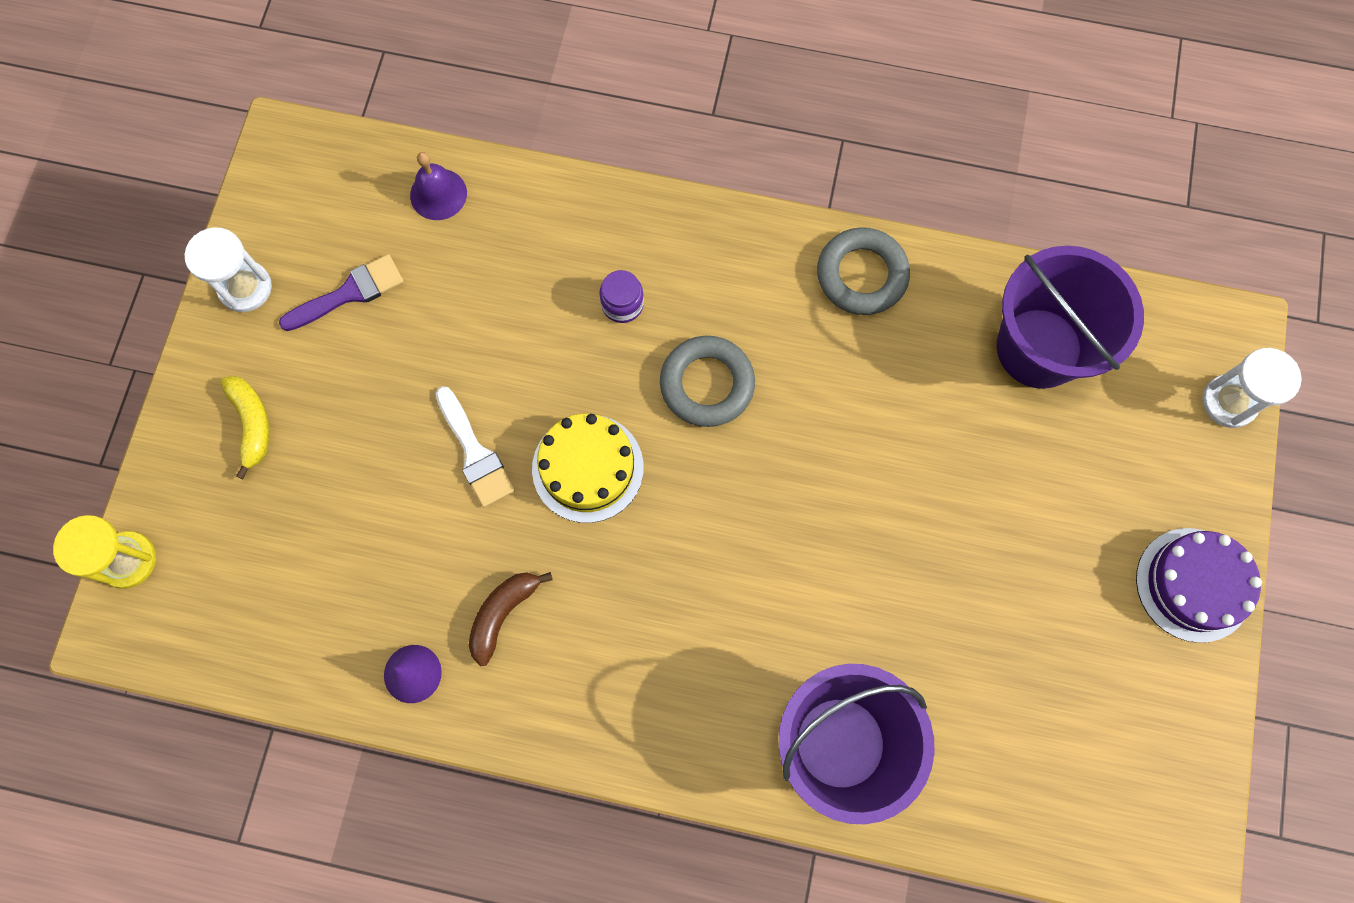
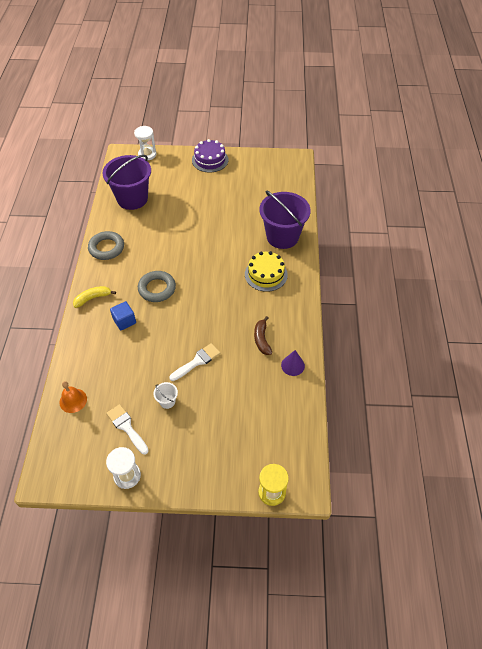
camera: 100 degrees left, 20 degrees down
yellow banana [221,376,270,479] -> yellow banana moved to [73,286,116,308]
purple brush [279,254,404,331] -> white brush [106,404,149,454]
purple bell [410,152,467,220] -> orange bell [59,381,87,413]
brown banana [469,572,553,666] -> brown banana turned 60 degrees clockwise [254,316,272,355]
yellow cake [532,413,644,523] -> yellow cake moved to [245,251,288,292]
purple jar [599,270,644,323] -> blue cube [110,301,136,330]
none -> white bucket [154,382,178,409]

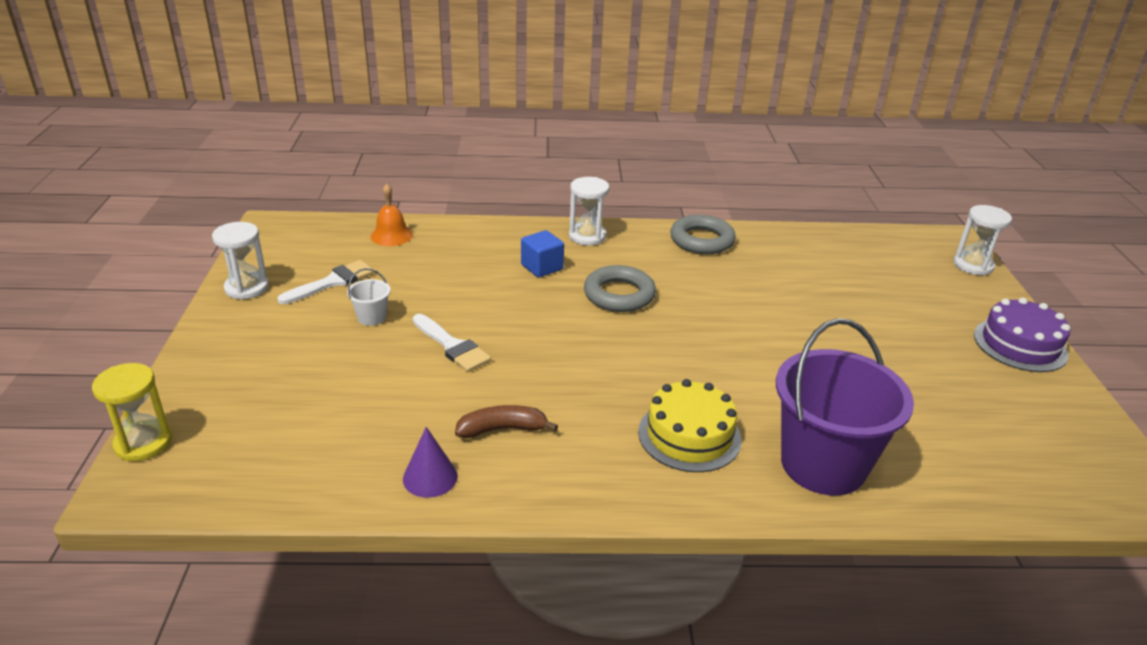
camera: 85 degrees right, 20 degrees down
yellow banana [73,286,116,308] -> white hourglass [569,177,609,245]
purple bucket [102,155,151,210] -> none

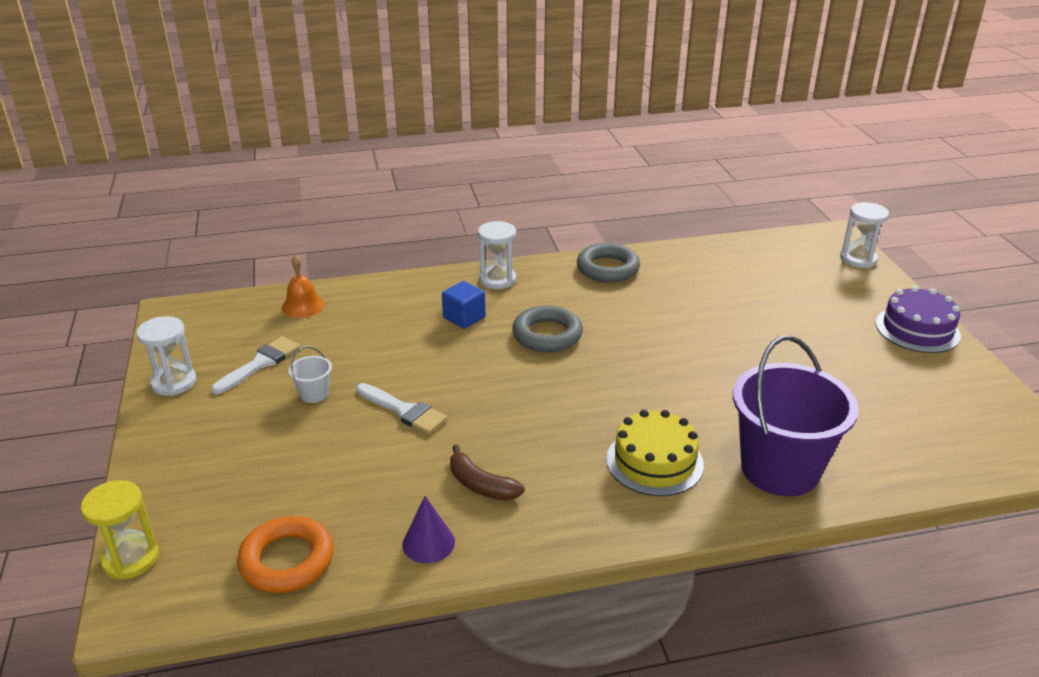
camera: 10 degrees left, 0 degrees up
brown banana [455,405,558,438] -> brown banana turned 120 degrees counterclockwise [450,444,525,501]
none -> orange ring [237,516,334,593]

